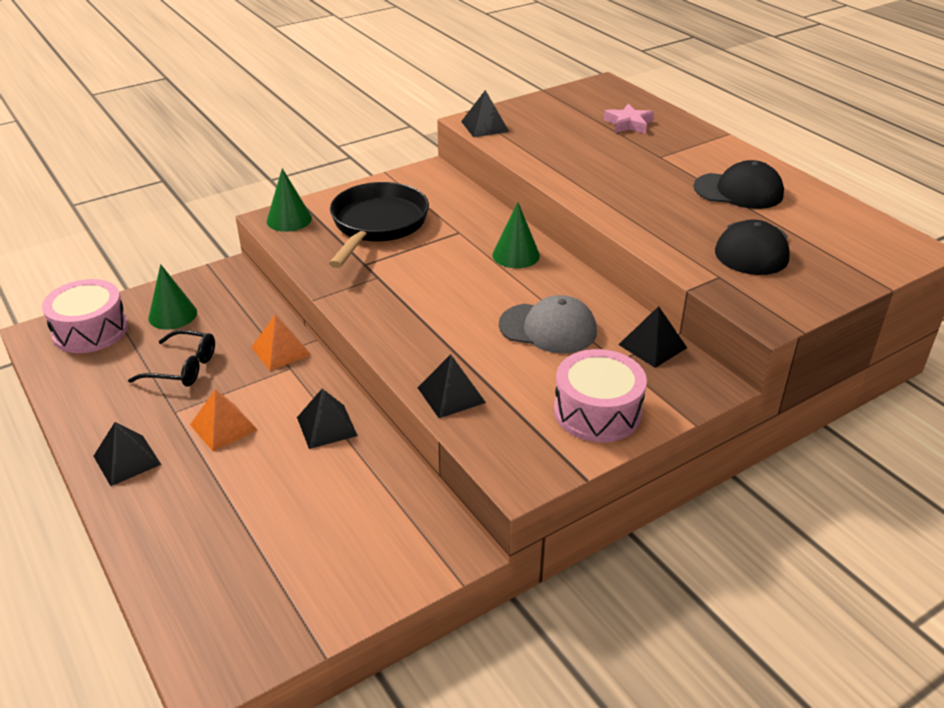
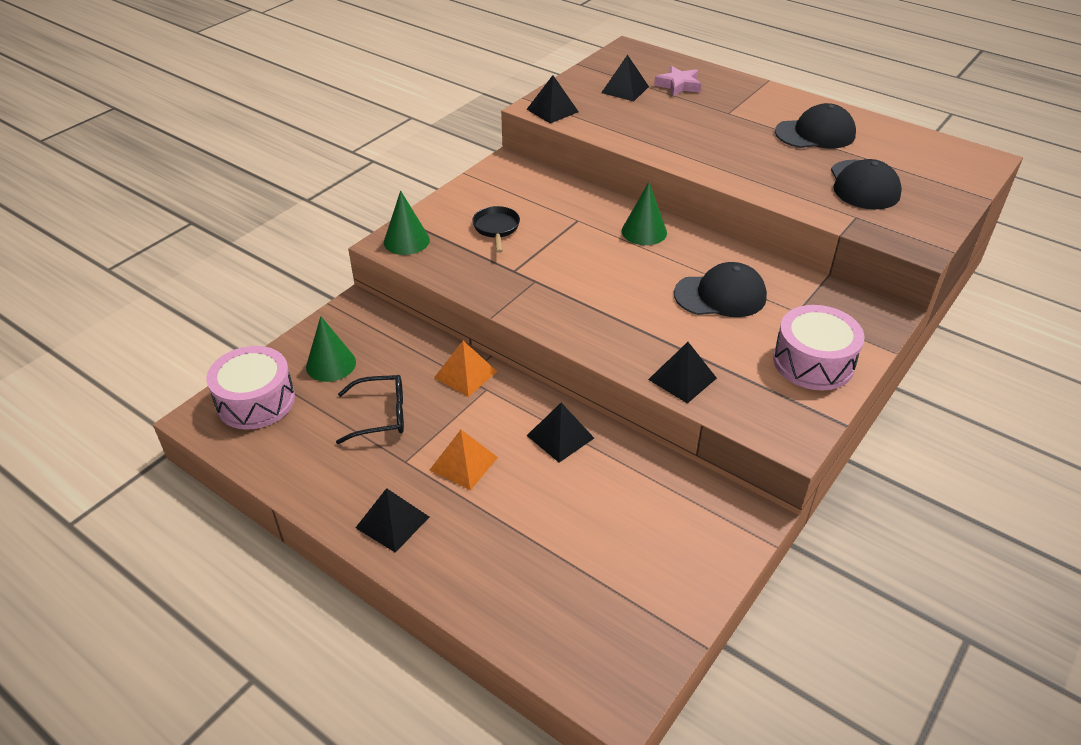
camera: 20 degrees left, 5 degrees up
black pan [329,182,429,268] -> black pan [472,206,520,253], size x0.48
grey cap [499,295,597,353] -> black cap [674,262,767,317]
black pyramid [618,306,687,368] -> black pyramid moved to [601,55,649,101]

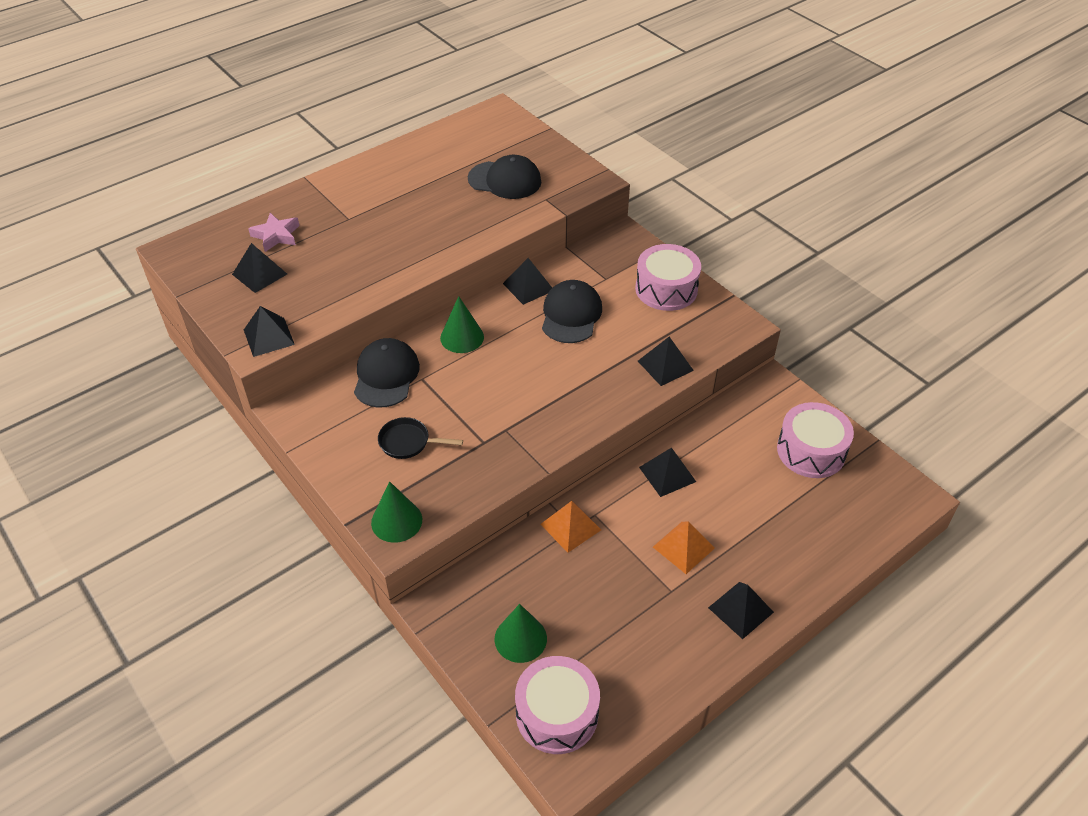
camera: 75 degrees left, 5 degrees up
black glasses [336,375,404,444] -> none
black cap [775,103,856,148] -> black cap moved to [354,338,420,408]
none -> black pyramid [503,258,552,305]
none -> pink drum [777,402,854,478]

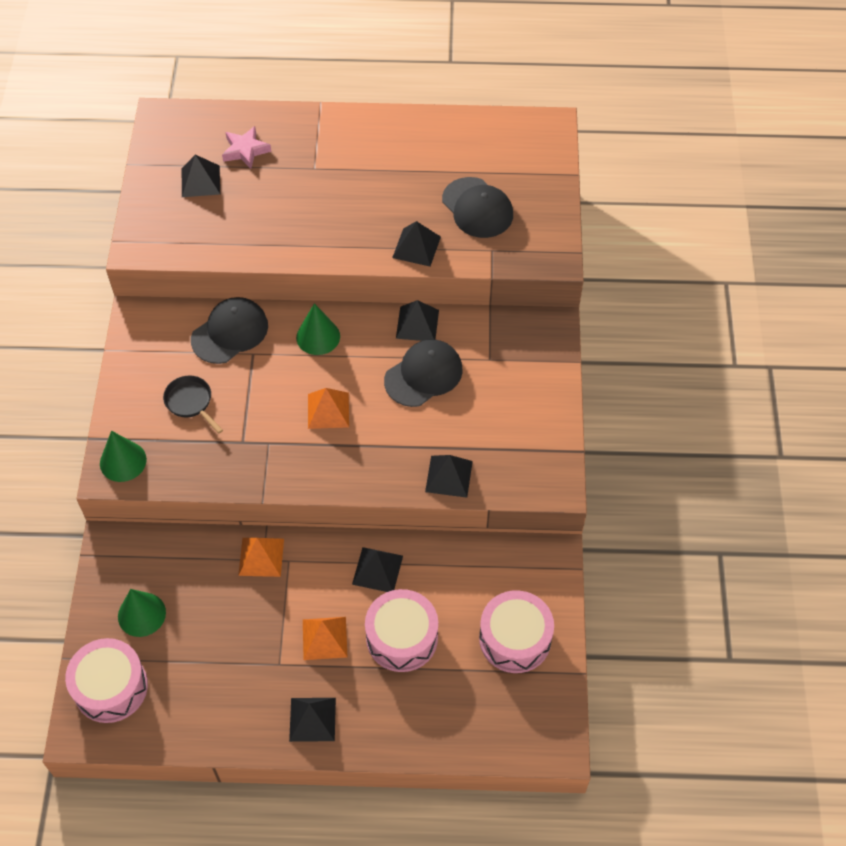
camera: 40 degrees right, 10 degrees up
black pyramid [244,306,295,357] -> black pyramid moved to [392,221,441,267]
pink drum [635,244,701,311] -> pink drum moved to [365,589,438,672]
none -> orange pyramid [308,388,349,429]

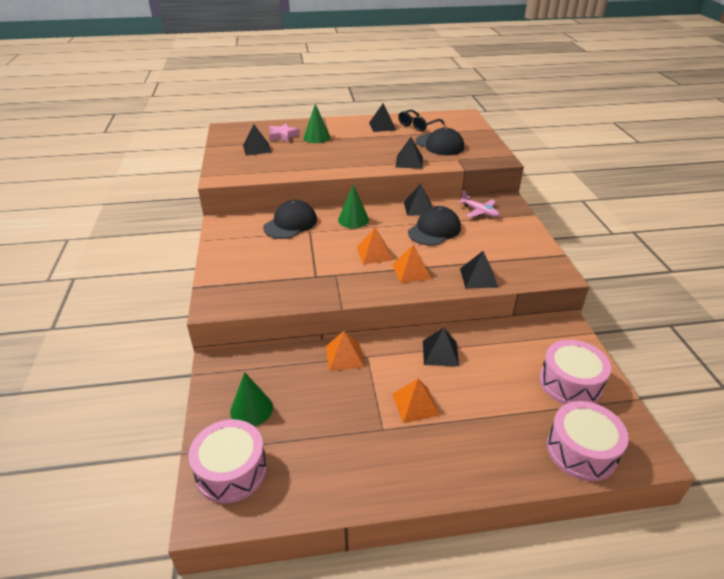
camera: 10 degrees left, 20 degrees down
green cone [100,431,147,482] -> green cone moved to [304,104,331,143]
black pan [163,375,223,434] -> none
black pyramid [289,698,336,742] -> black pyramid moved to [369,103,396,132]
pink drum [365,589,438,672] -> pink drum moved to [547,401,629,481]
none -> orange pyramid [392,244,431,283]
none -> black glasses [398,110,445,132]
none -> pink plane [458,191,500,218]

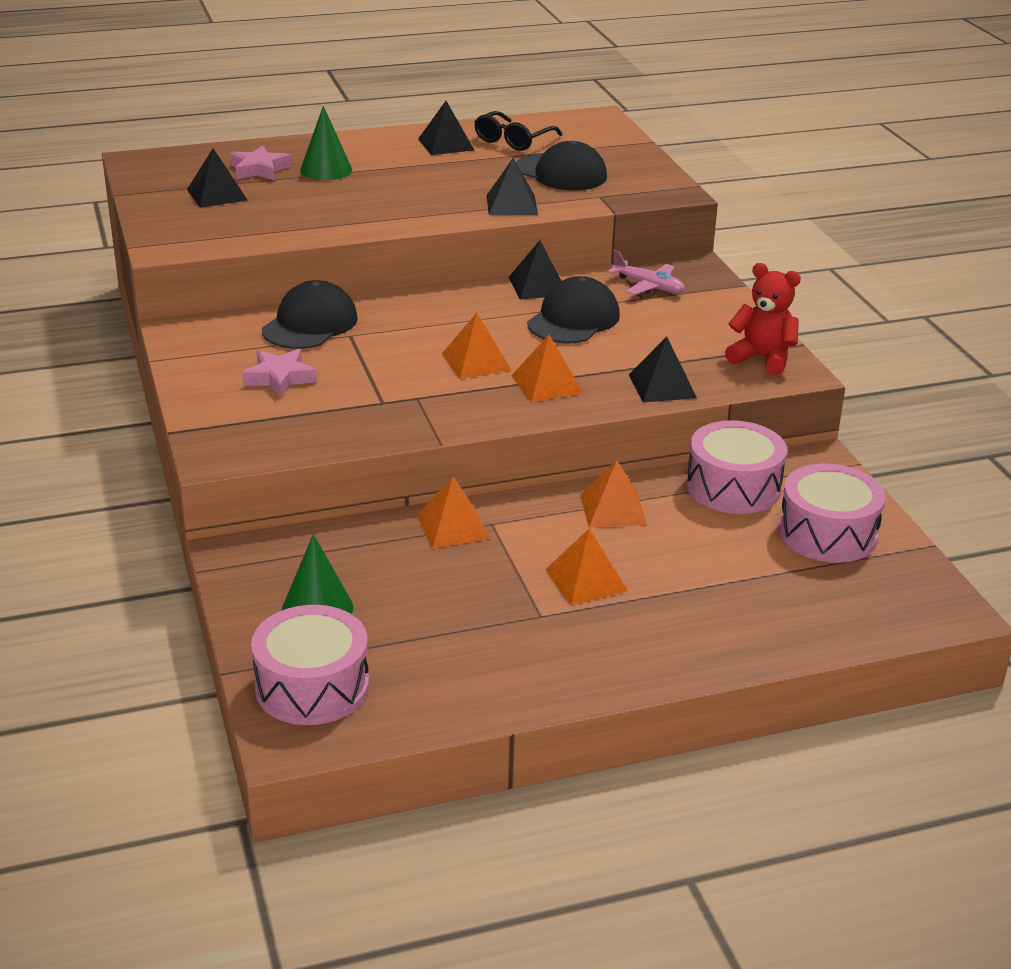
camera: 10 degrees left, 5 degrees down
green cone [338,185,369,228] -> none
black pyramid [423,327,459,366] -> orange pyramid [580,460,647,528]
pink drum [547,401,629,481] -> pink drum moved to [687,420,787,514]
none -> pink star [242,349,317,397]
none -> red teddy bear [725,263,801,375]

